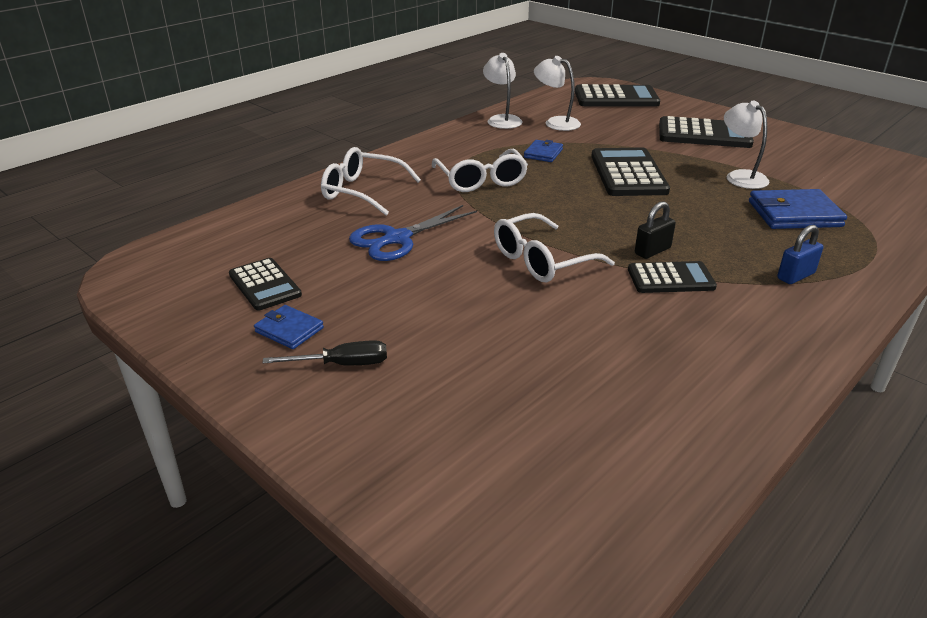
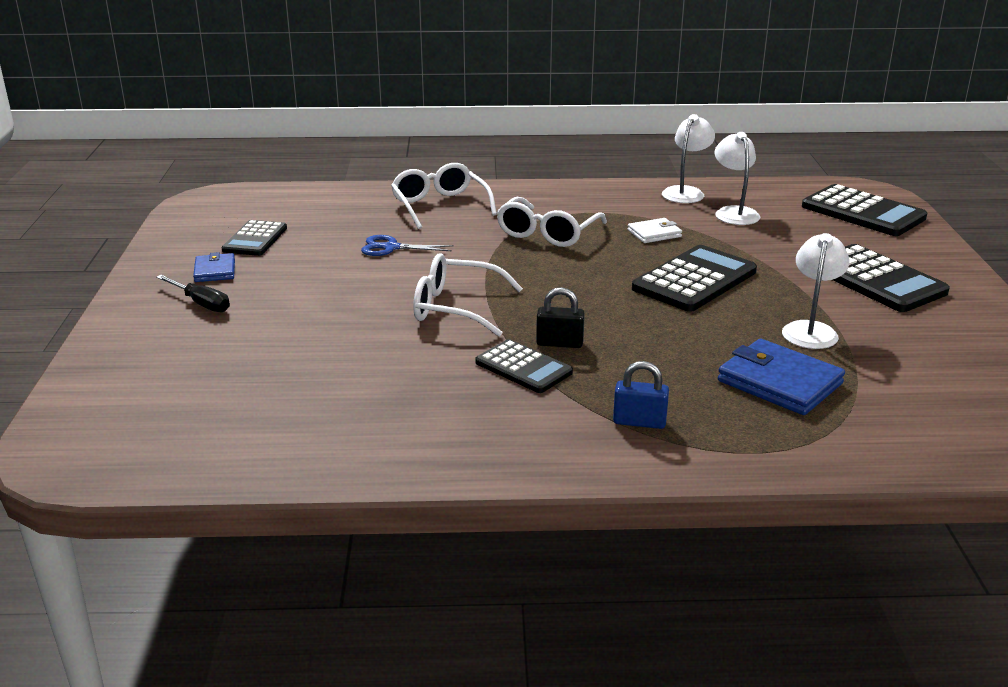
camera: 45 degrees right, 5 degrees down
blue scissors [349,205,477,261] -> blue scissors [361,235,454,256], size x0.66
blue wallet [524,140,563,162] -> white wallet [628,218,682,243]

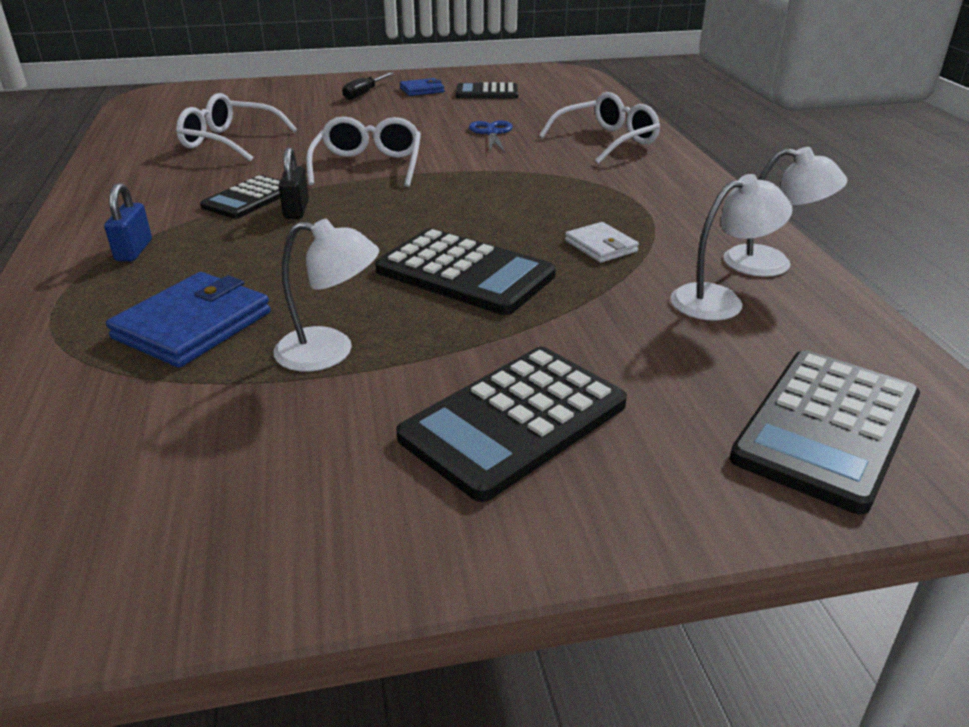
camera: 80 degrees right, 5 degrees up
white glasses [497,197,607,247] -> white glasses moved to [176,93,297,162]

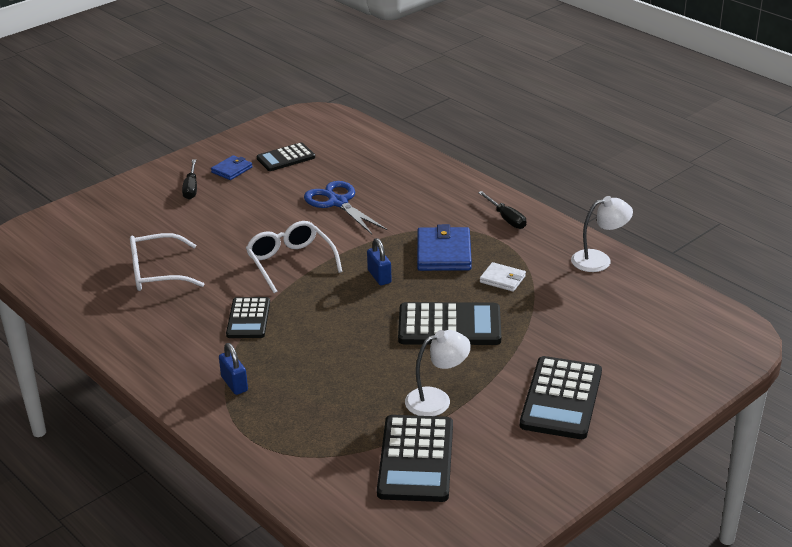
camera: 30 degrees left, 0 degrees up
blue wallet [106,272,271,368] -> blue wallet moved to [417,224,472,271]
black padlock [278,147,309,219] -> none
blue scissors [469,121,513,153] -> blue scissors [304,181,387,234], size x1.53
white glasses [539,92,660,164] -> none
white lamp [670,174,793,321] -> none
black calculator [730,350,920,515] -> black calculator moved to [377,415,453,502]
none -> blue padlock [367,238,392,285]
none -> black screwdriver [478,191,526,229]

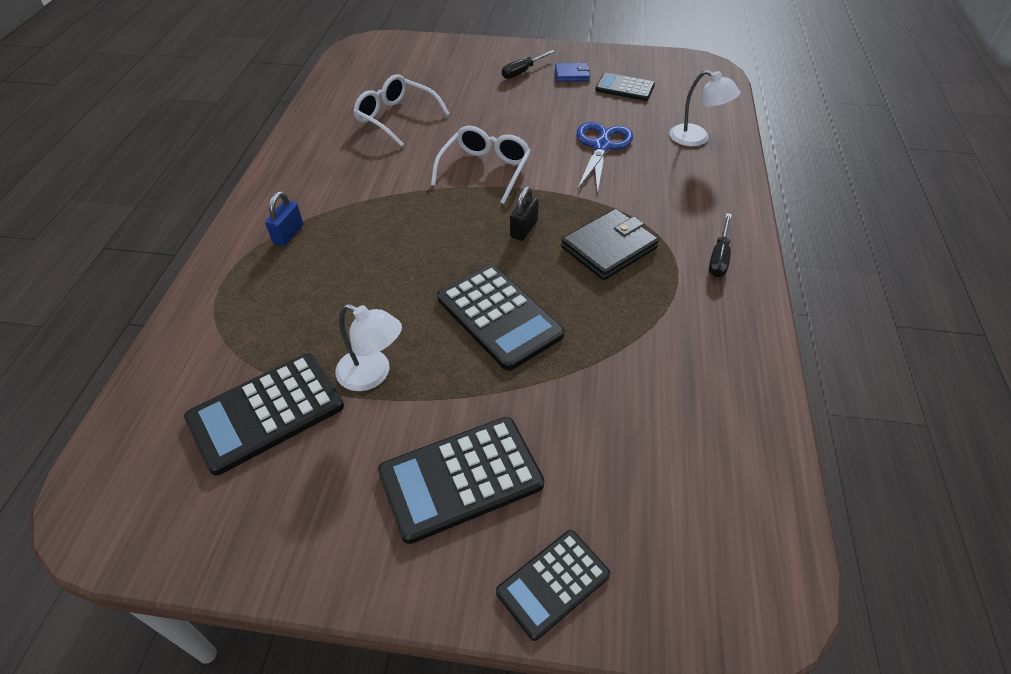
camera: 50 degrees right, 15 degrees up
black calculator [226,297,270,338] -> black calculator moved to [496,530,610,641]
blue padlock [367,238,392,285] -> black padlock [510,186,539,241]
blue wallet [417,224,472,271] -> black wallet [561,208,659,280]
white wallet [480,262,526,292] -> none
white lamp [571,196,633,272] -> white lamp moved to [669,70,740,146]

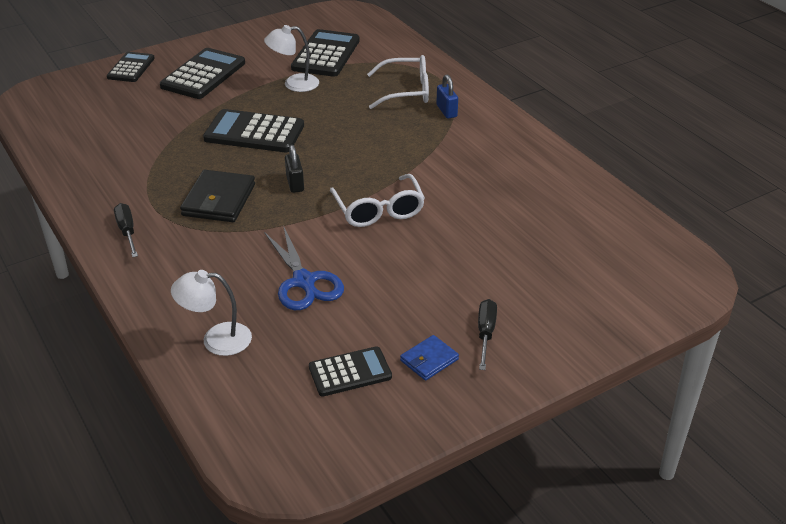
camera: 140 degrees right, 10 degrees down
white glasses [353,75,450,147] -> white glasses moved to [367,55,429,109]

